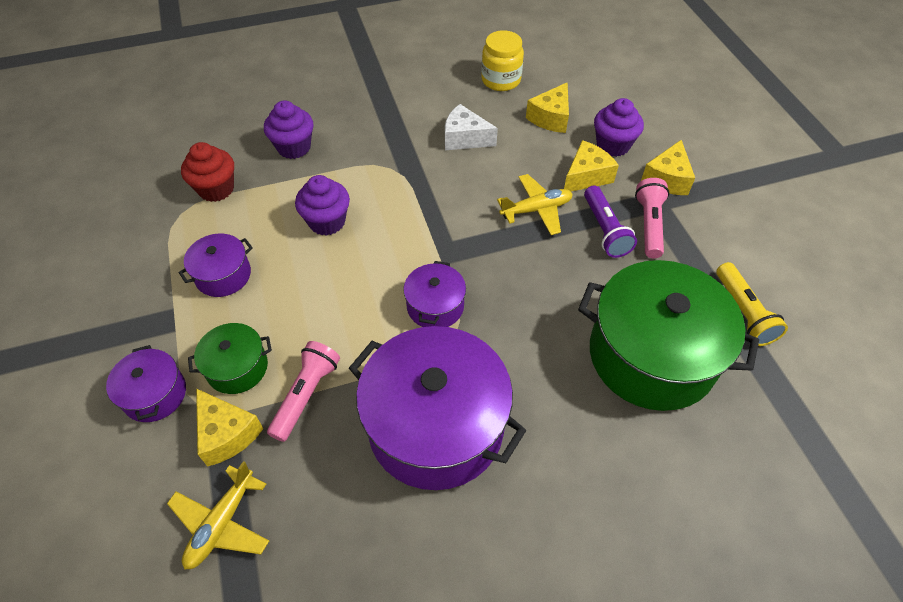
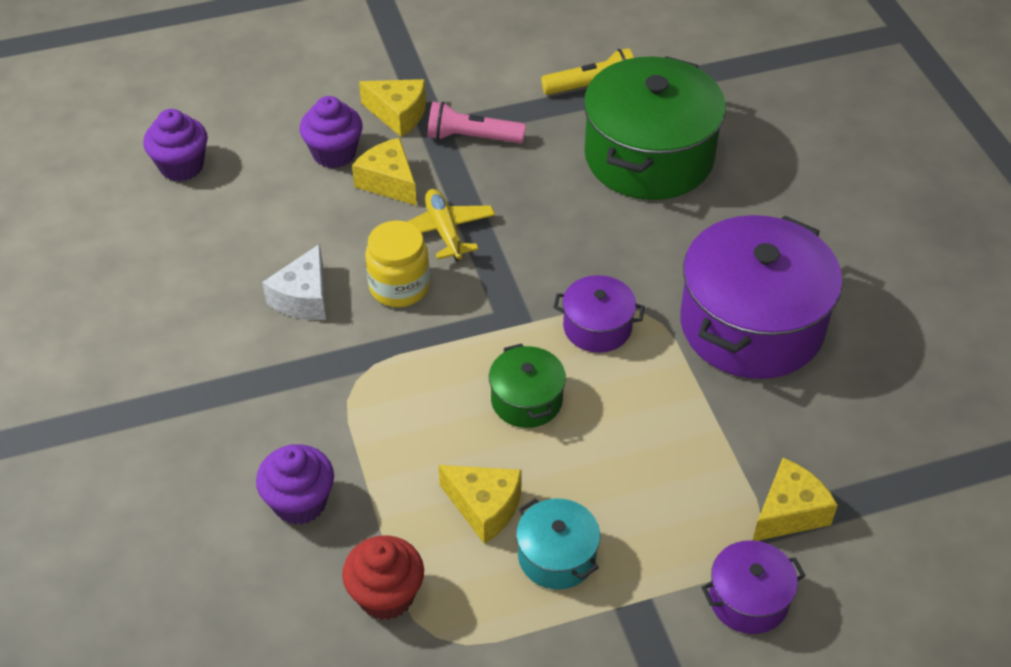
camera: 90 degrees left, 5 degrees down
yellow plane [167,461,269,570] -> none
purple pot [179,234,253,297] -> turquoise pot [516,498,600,590]
green pot [188,323,272,394] -> green pot moved to [489,343,566,428]
pink flashlight [267,341,340,442] -> none
purple cupcake [295,175,350,236] -> purple cupcake moved to [143,109,208,181]
yellow jar [481,30,524,91] -> yellow jar moved to [365,220,430,307]
yellow cheese [526,82,569,133] -> yellow cheese moved to [438,465,522,544]
purple flashlight [584,185,637,258] -> none

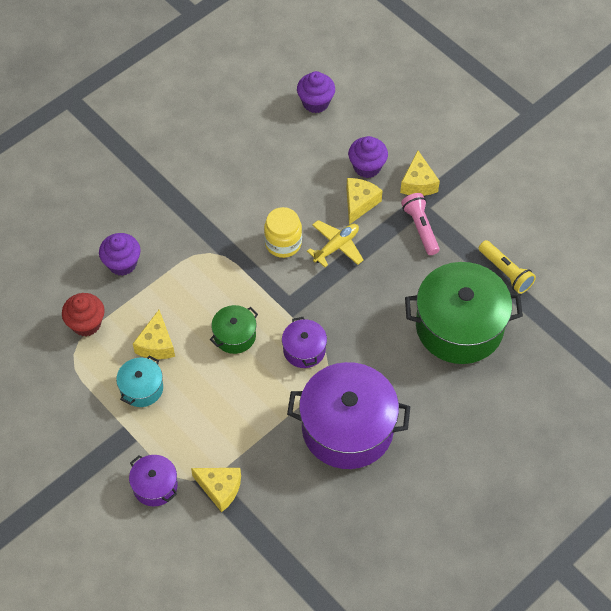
camera: 65 degrees right, 10 degrees up
white cheese [262,244,326,320] -> none

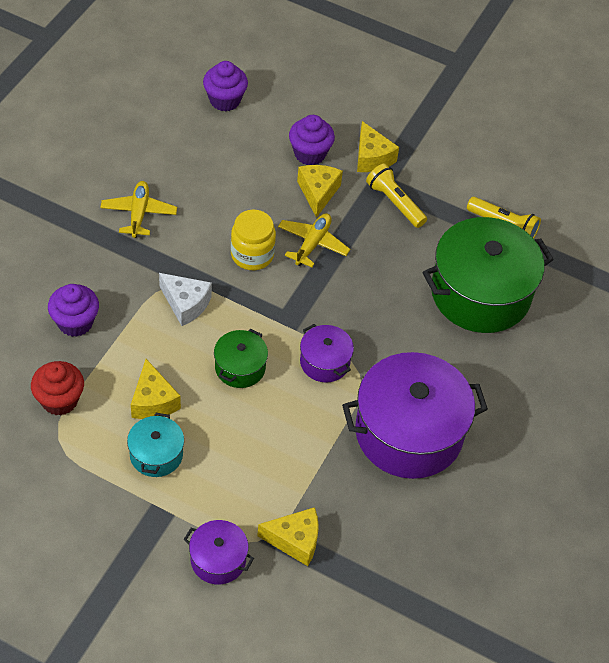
camera: 25 degrees left, 5 degrees down
pink flashlight [401,193,440,255] -> yellow flashlight [366,164,427,228]
none -> yellow plane [100,181,177,238]
none -> white cheese [159,273,212,326]

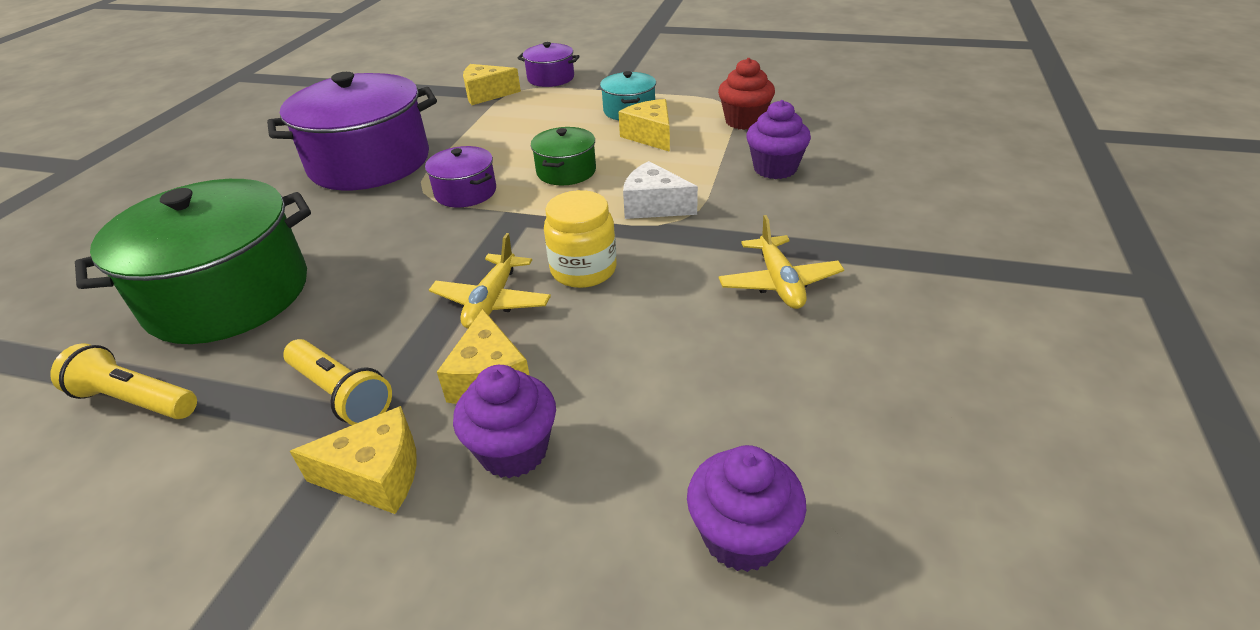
camera: 175 degrees right, 15 degrees down
yellow cheese [357,121,399,172] -> yellow cheese turned 120 degrees clockwise [290,406,417,514]

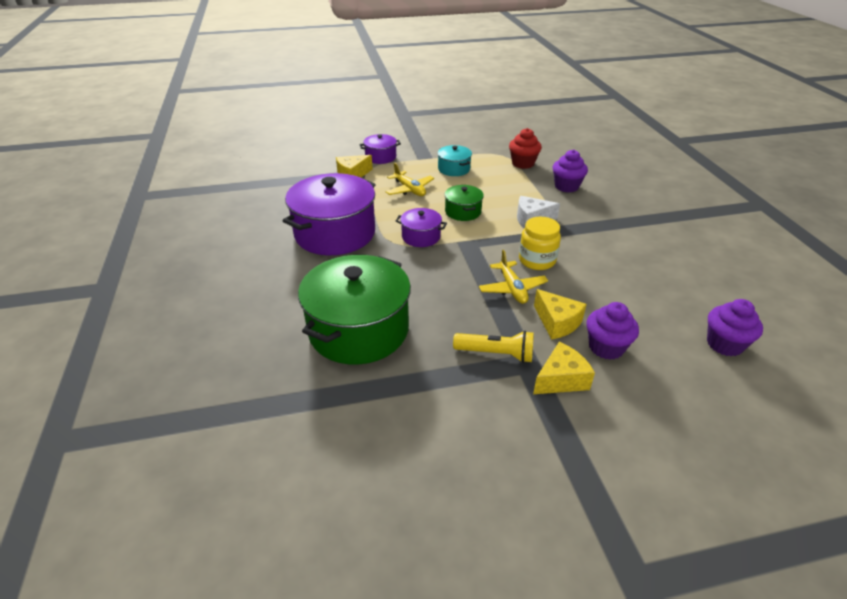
camera: 30 degrees left, 0 degrees up
yellow flashlight [50,343,197,419] -> none
yellow cheese [619,99,670,152] -> none
yellow plane [719,215,844,309] -> yellow plane moved to [385,163,434,196]

